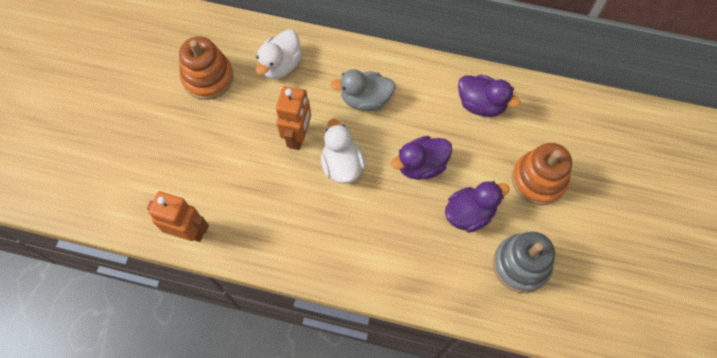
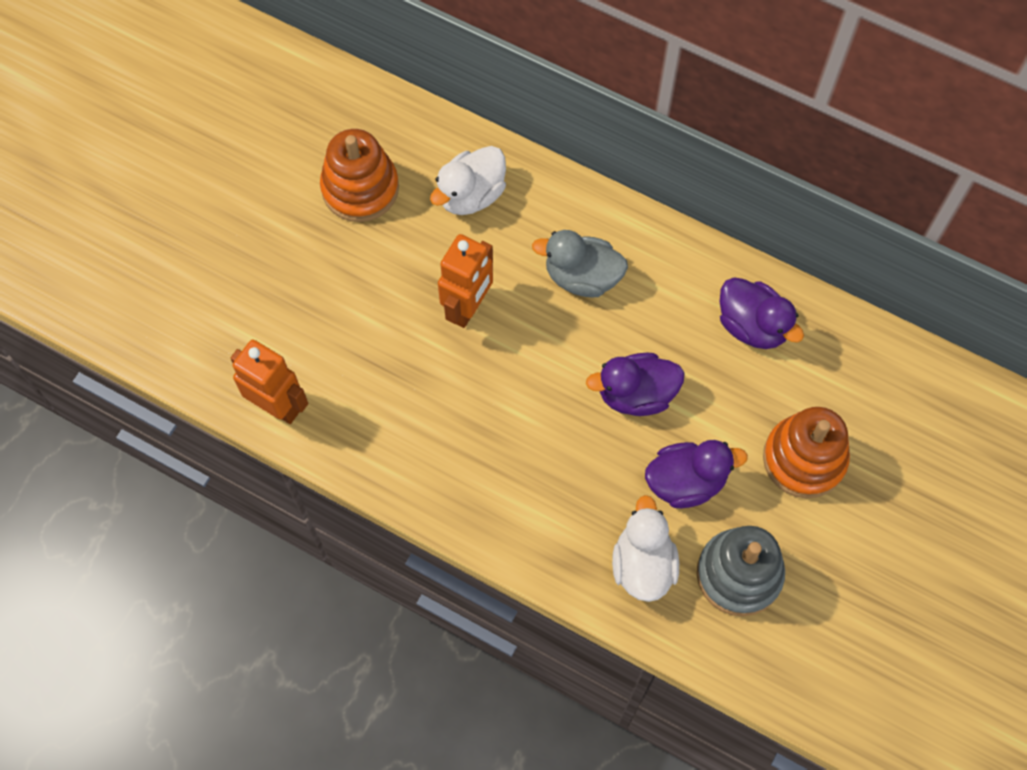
camera: 15 degrees right, 0 degrees up
white duck [321,119,365,184] -> white duck moved to [612,495,679,602]

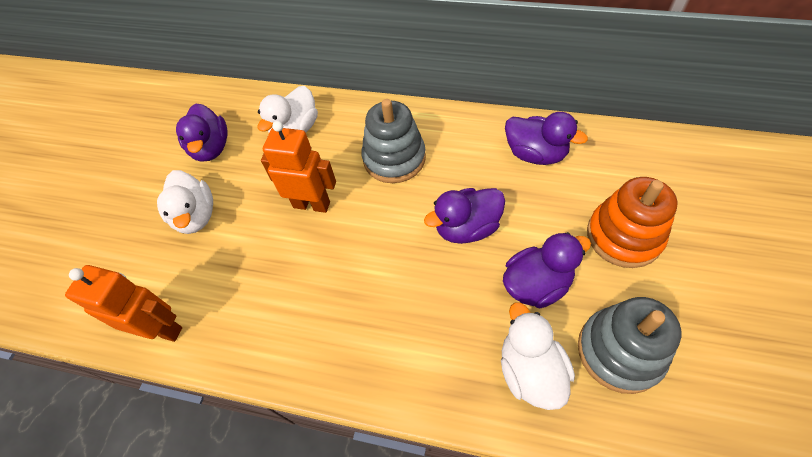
camera: 10 degrees left, 10 degrees down
orange stacking toy [320,129,399,222] -> purple duck [176,103,228,162]
orange robot [438,234,493,328] -> orange robot turned 90 degrees counterclockwise [261,121,336,213]
grey duck [532,230,628,297] -> grey stacking toy [361,99,426,183]
none -> white duck [157,170,213,234]

